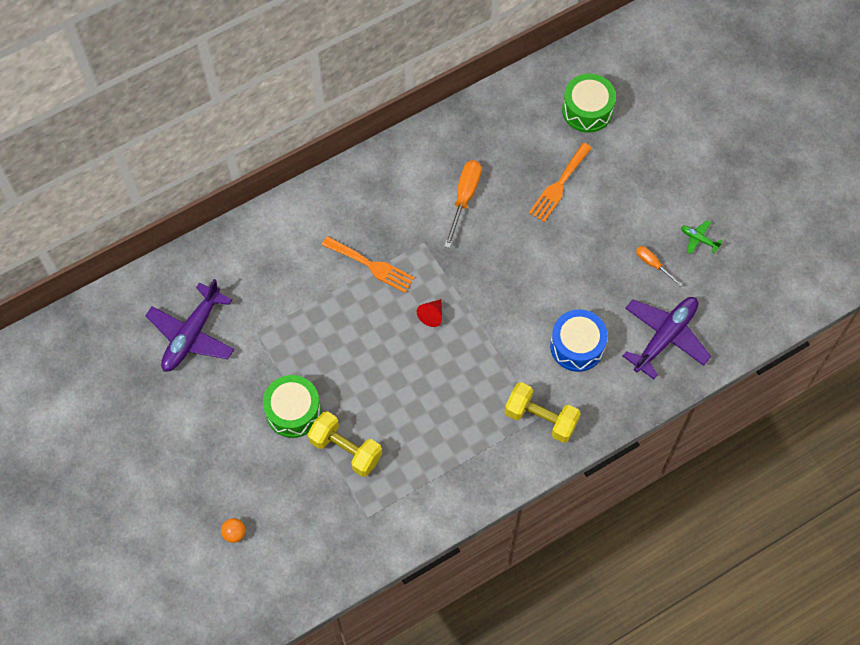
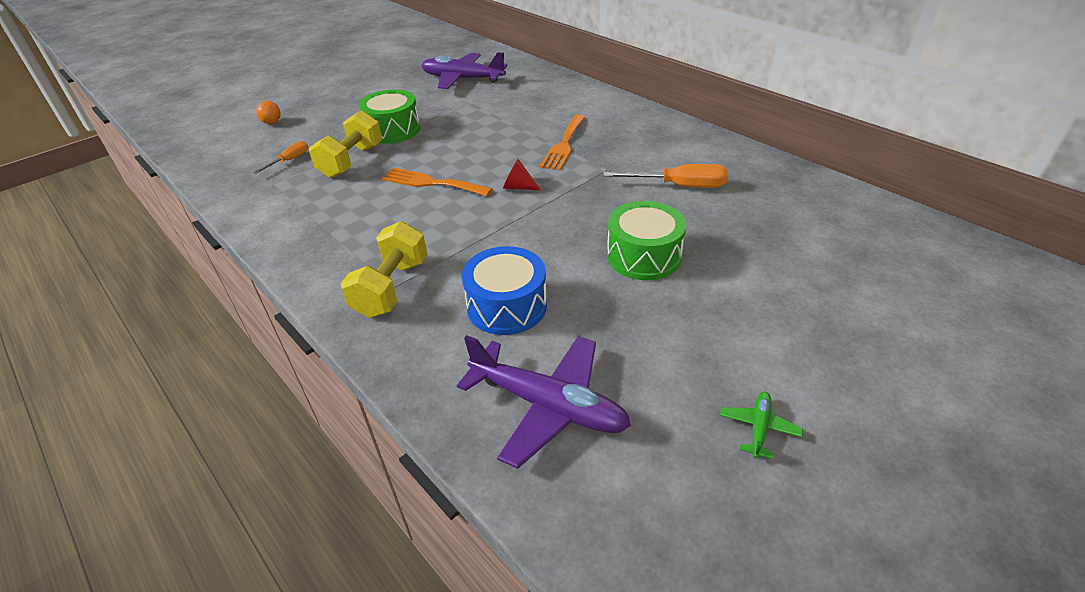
camera: 80 degrees right, 25 degrees down
orange fork [529,142,592,222] -> orange fork moved to [381,168,492,196]
green drum [562,73,616,133] -> green drum moved to [607,201,687,280]
orange screwdriver [636,246,683,287] -> orange screwdriver moved to [253,141,308,174]

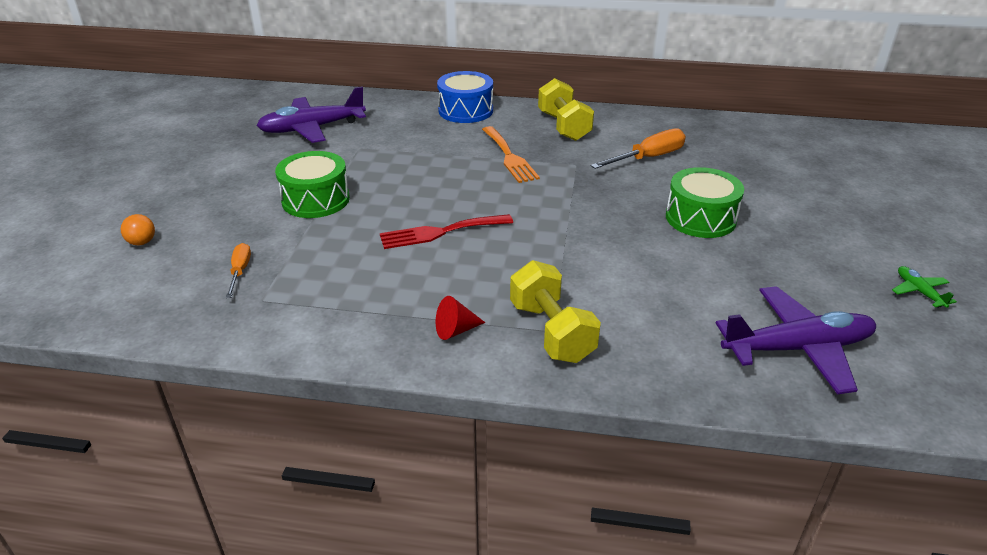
camera: 40 degrees left, 5 degrees down
yellow dumbbell [309,110,382,178] -> yellow dumbbell moved to [538,78,594,141]
orange fork [381,168,492,196] -> red fork [380,214,513,249]
blue drum [462,246,547,335] -> blue drum moved to [437,71,493,123]
red cone [503,159,541,190] -> red cone moved to [436,296,485,340]

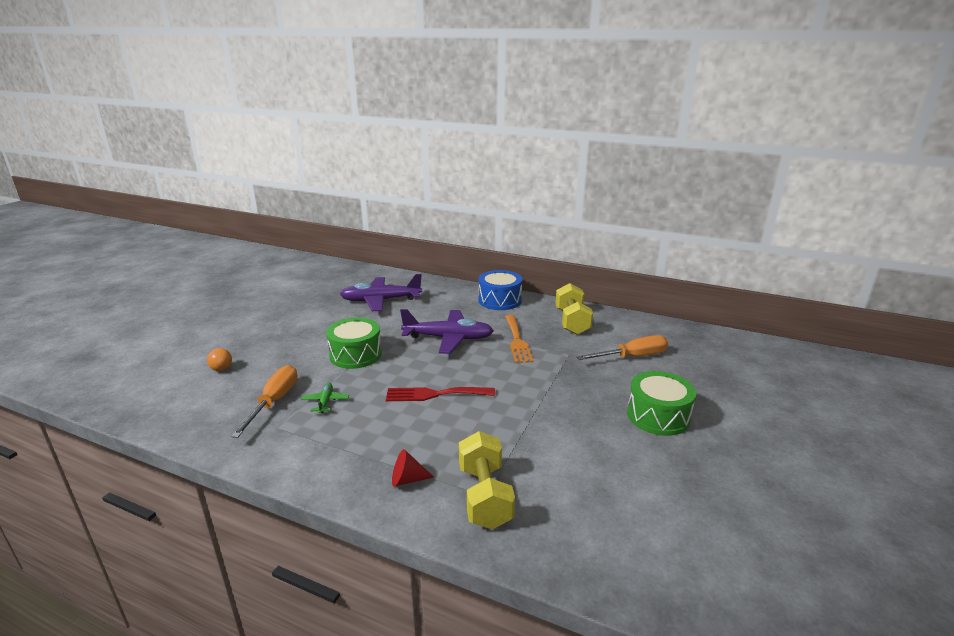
camera: 15 degrees right, 10 degrees down
orange screwdriver [226,243,251,298] -> orange screwdriver [231,365,298,438], size x1.72
purple plane [716,286,876,395] -> purple plane moved to [400,309,494,354]
green plane [892,266,957,308] -> green plane moved to [301,383,349,413]

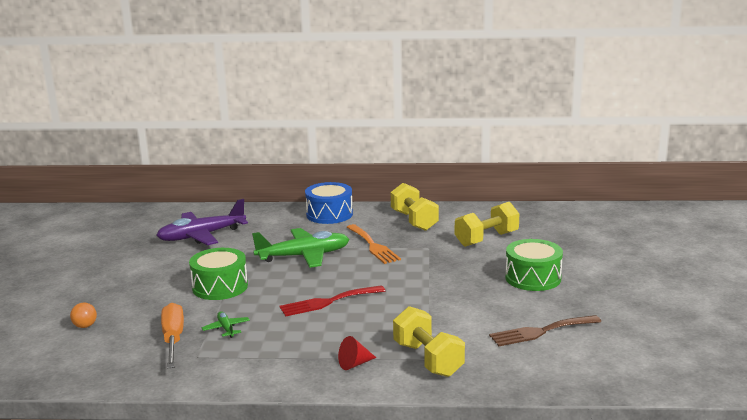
camera: 20 degrees left, 5 degrees down
purple plane [400,309,494,354] -> green plane [252,228,350,268]
orange screwdriver [576,335,668,360] -> yellow dumbbell [455,202,519,247]
none -> brown fork [489,315,601,346]

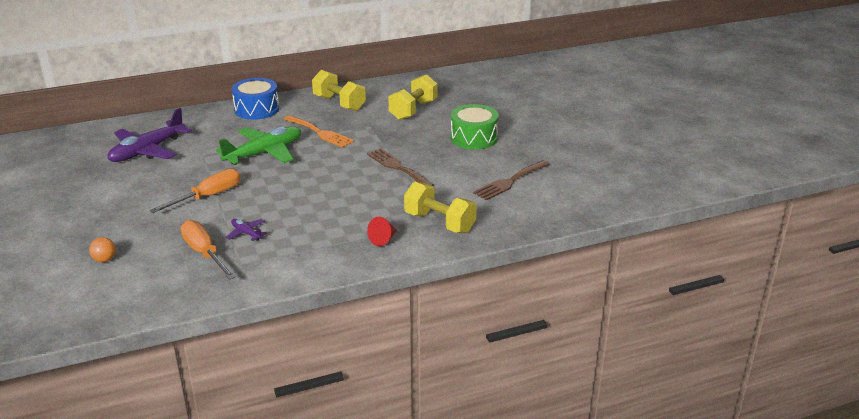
camera: 25 degrees left, 10 degrees up
green drum [189,248,248,300] -> orange screwdriver [149,169,241,213]
green plane [202,311,250,338] -> purple plane [226,219,267,241]
red fork [279,285,385,316] -> none
none -> brown fork [367,148,434,186]

